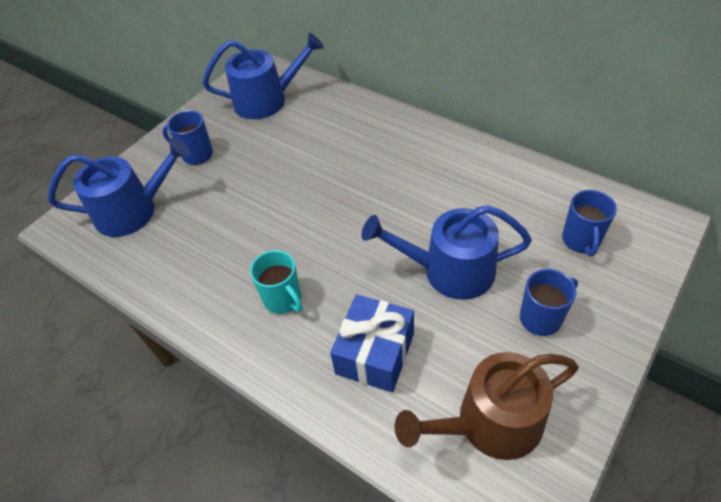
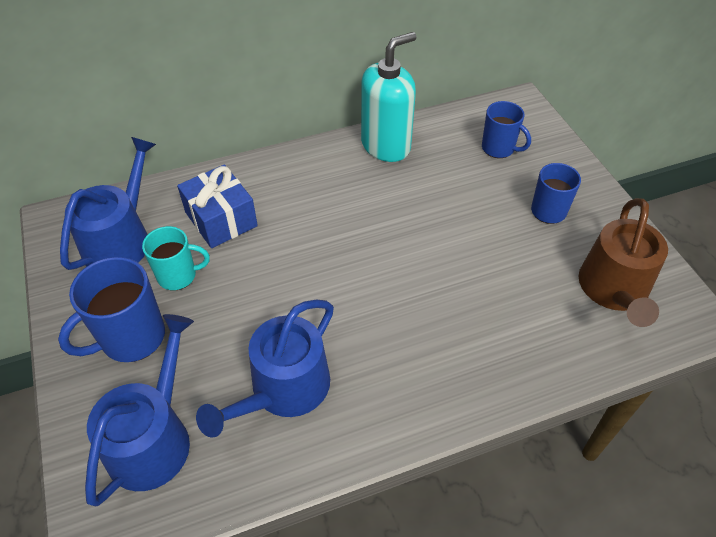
camera: 60 degrees left, 0 degrees up
blue mug [162,110,213,165] -> blue mug [58,257,165,362], size x1.53
turquoise mug [250,250,303,314] -> turquoise mug moved to [142,226,210,291]
blue gift [330,295,414,392] -> blue gift moved to [177,164,258,248]
blue watering can [362,205,532,300] -> blue watering can moved to [196,300,334,438]
none -> turquoise soap dispenser [361,32,416,162]

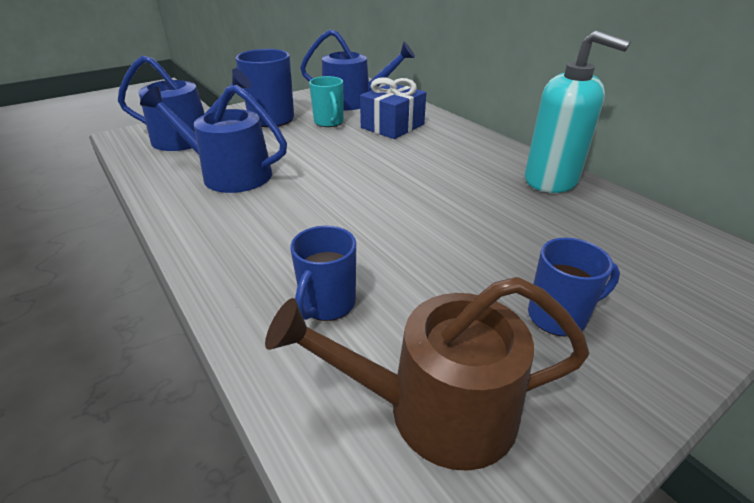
camera: 75 degrees right, 15 degrees down
blue mug [482,101,531,158] -> blue mug moved to [290,226,356,321]

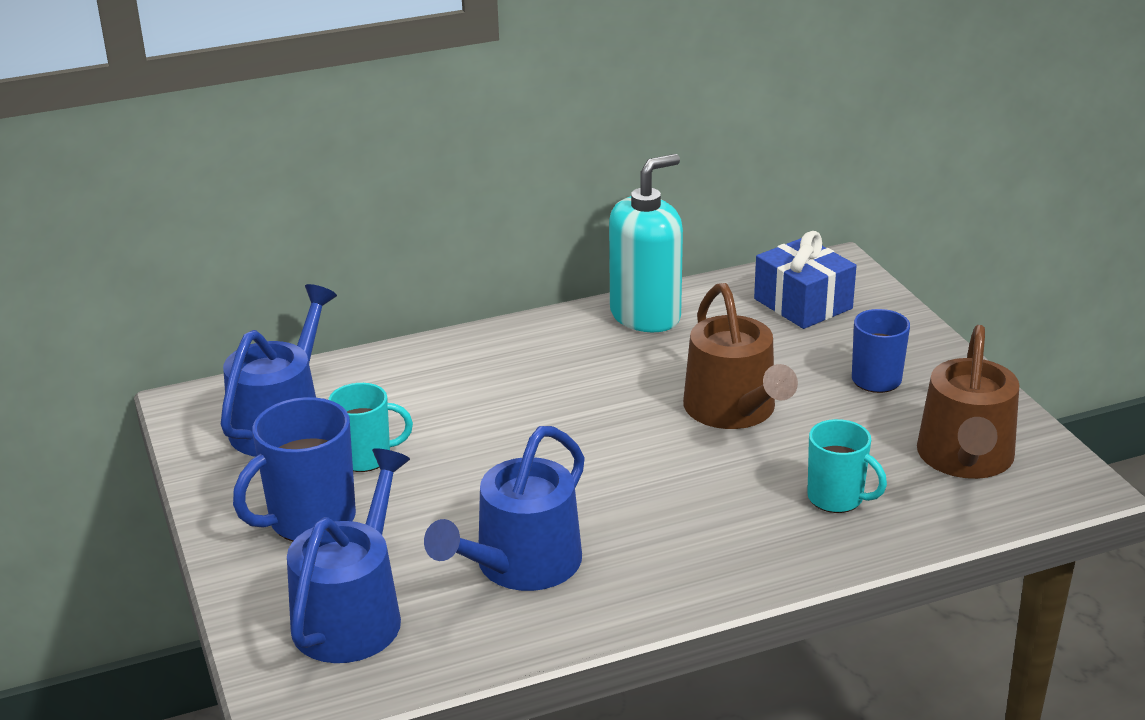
camera: 75 degrees left, 5 degrees down
blue mug [290,226,356,321] -> turquoise mug [807,419,887,513]
blue gift [360,77,426,139] -> blue gift moved to [754,231,856,329]
none -> brown watering can [683,283,798,429]

